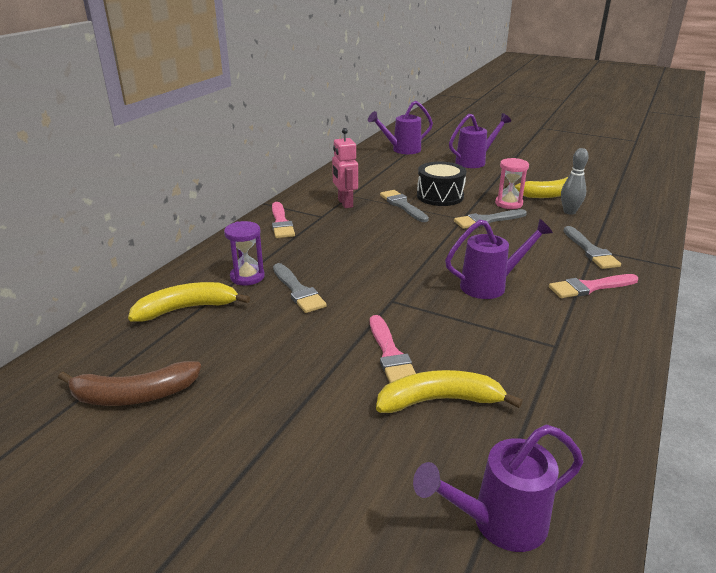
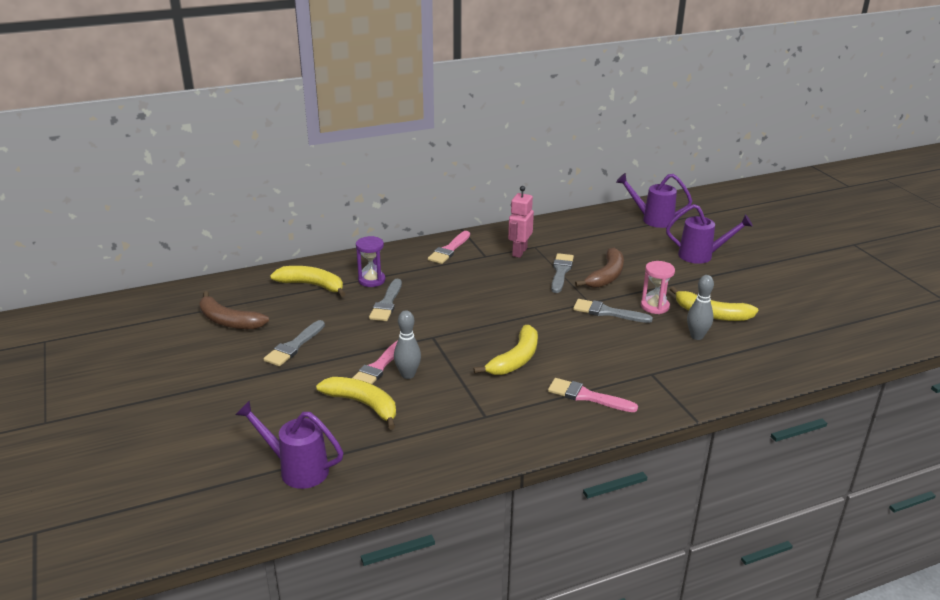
camera: 40 degrees right, 0 degrees up
black drum [417,161,467,206] -> brown banana [575,248,624,288]
purple watering can [445,219,553,299] -> yellow banana [473,325,538,375]
grey brush [564,226,621,269] -> grey brush moved to [263,320,325,366]
none -> grey bowling pin [394,310,421,379]

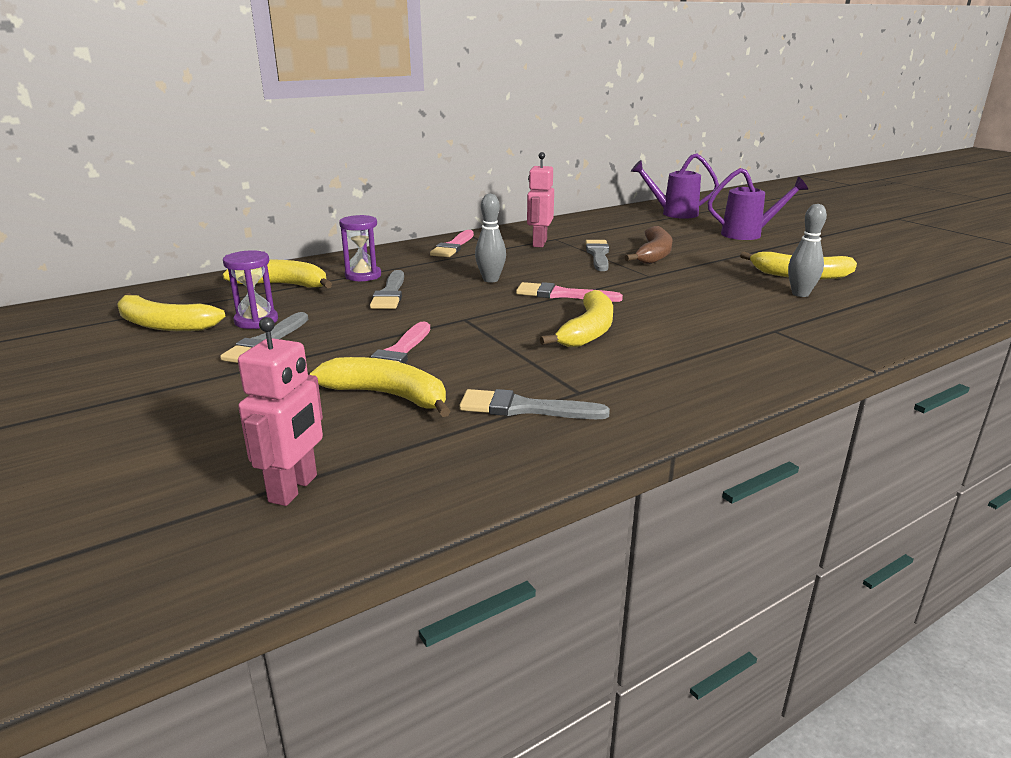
camera: 10 degrees left, 5 degrees down
brown banana [199,291,269,330] -> yellow banana [117,293,225,331]
purple watering can [235,401,343,489] -> pink robot [238,317,323,506]
grey bowling pin [394,310,421,379] -> grey bowling pin moved to [475,194,506,283]
pink brush [548,378,638,412] -> pink brush moved to [516,282,623,302]
grey brush [573,299,653,323] -> grey brush moved to [459,389,610,419]
pink hourglass [641,261,675,314] -> none
none -> purple hourglass [223,250,278,329]

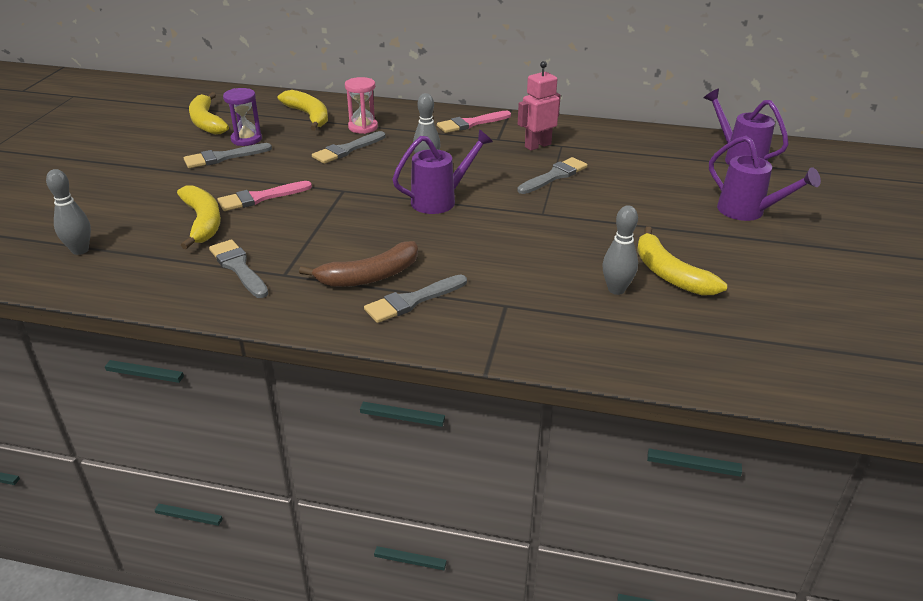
camera: 45 degrees right, 10 degrees up
pink robot [238,317,323,506] -> grey bowling pin [46,169,91,255]
purple hourglass [339,215,381,281] -> pink hourglass [345,77,378,134]
pink brush [516,282,623,302] -> purple watering can [392,129,493,214]
yellow banana [540,290,613,347] -> none
brown banana [625,226,672,264] -> brown banana moved to [299,241,418,287]
none -> grey brush [364,275,467,323]

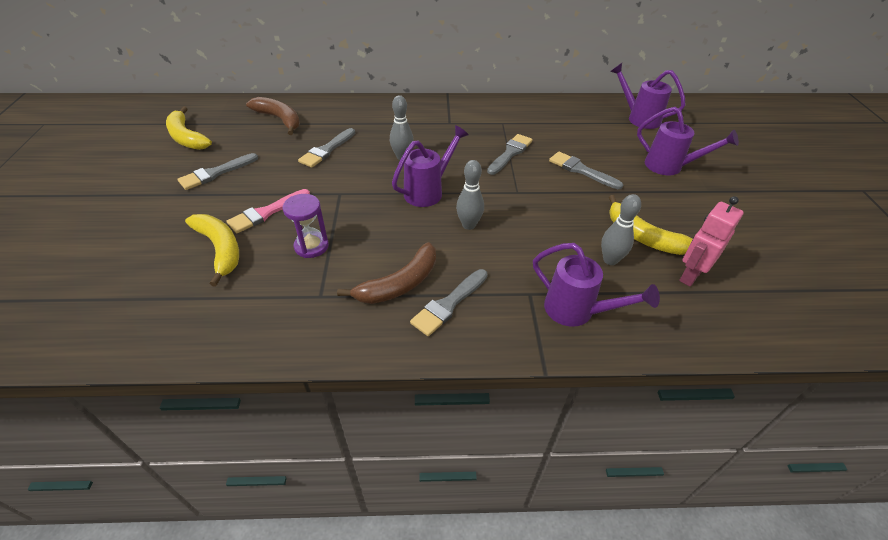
camera: 15 degrees left, 10 degrees up
grey bowling pin [46,169,91,255] -> grey bowling pin moved to [456,160,484,230]
grey brush [209,239,268,298] -> grey brush moved to [549,152,623,189]
purple hourglass [223,88,262,146] -> purple hourglass moved to [283,194,329,258]
yellow banana [278,90,328,131] -> brown banana [246,97,300,135]
pink hourglass [345,77,378,134] -> none
pink brush [437,111,511,133] -> none
pink robot [518,61,561,151] -> pink robot moved to [679,196,744,287]
none -> purple watering can [533,243,660,327]

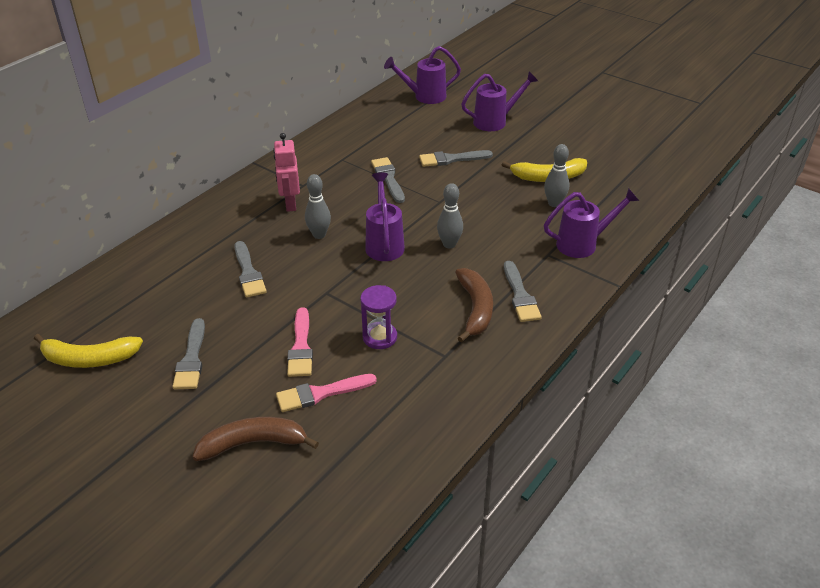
camera: 50 degrees left, 5 degrees down
yellow banana [185,214,239,287] -> pink brush [276,374,377,412]
brown banana [246,97,300,135] -> brown banana moved to [193,417,319,461]
pink robot [679,196,744,287] -> pink robot moved to [273,133,300,212]

